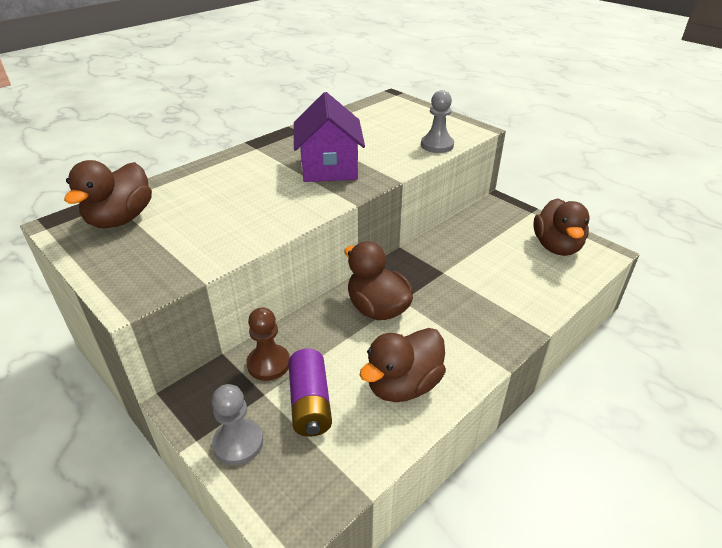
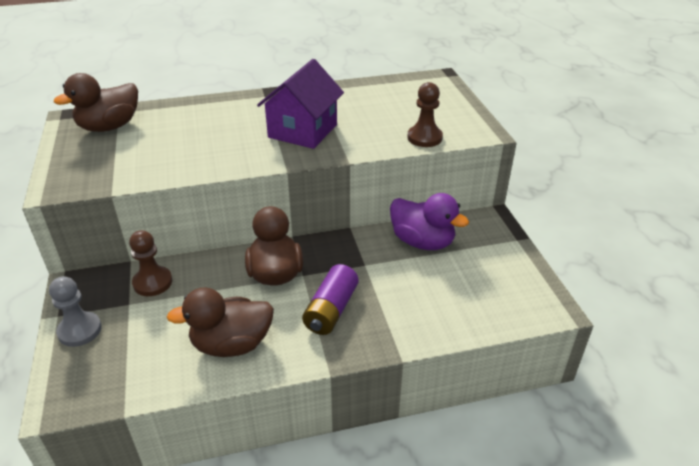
camera: 30 degrees right, 0 degrees up
purple battery [288,349,332,437] -> purple battery moved to [302,264,358,335]
grey pawn [421,90,454,153] -> brown pawn [407,82,443,147]
brown duck [533,198,590,256] -> none
none -> purple duck [390,193,469,250]

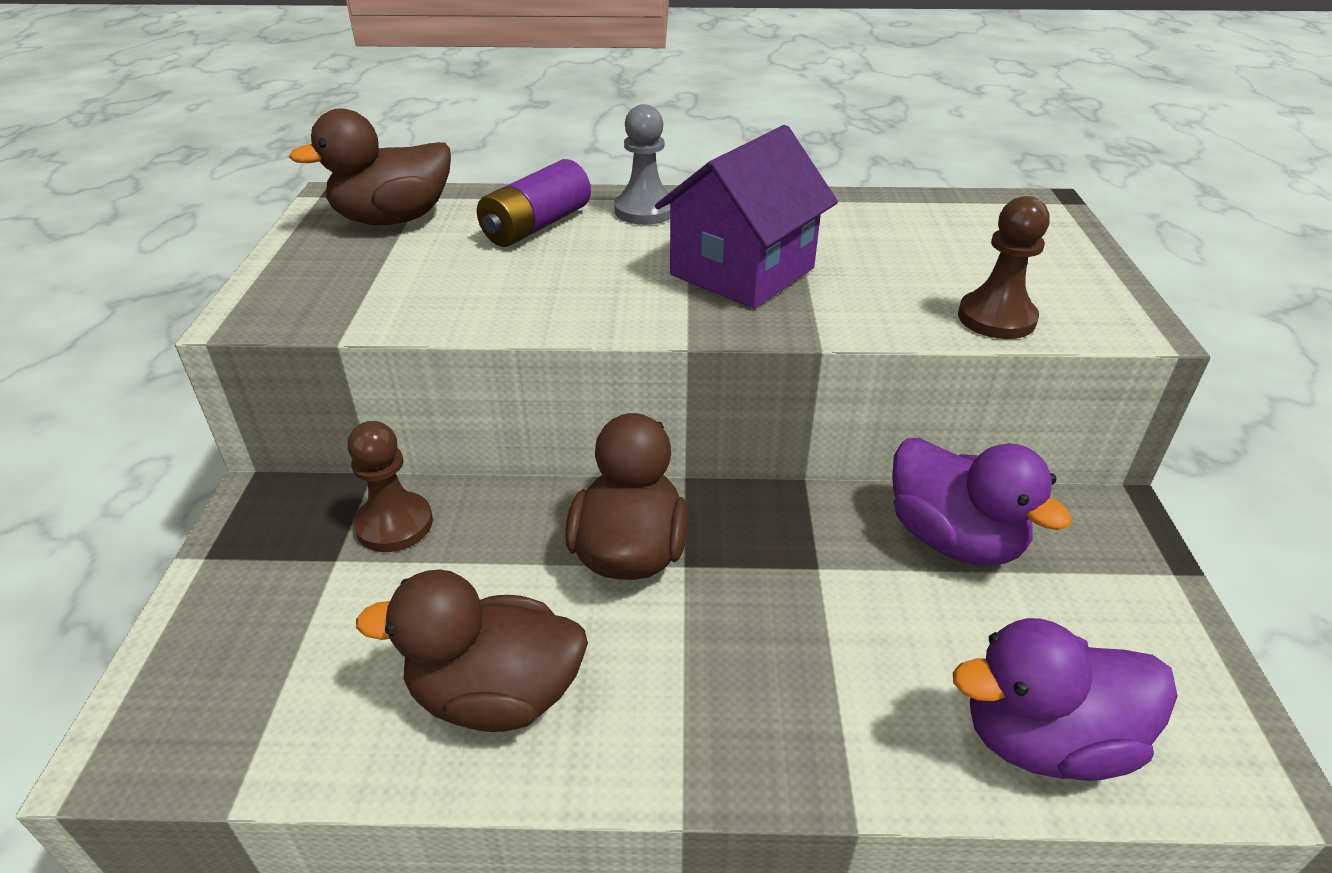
camera: 15 degrees right, 0 degrees up
grey pawn [49,276,102,347] -> grey pawn moved to [614,104,670,225]
purple battery [302,264,358,335] -> purple battery moved to [477,159,591,247]
none -> purple duck [953,618,1178,781]

